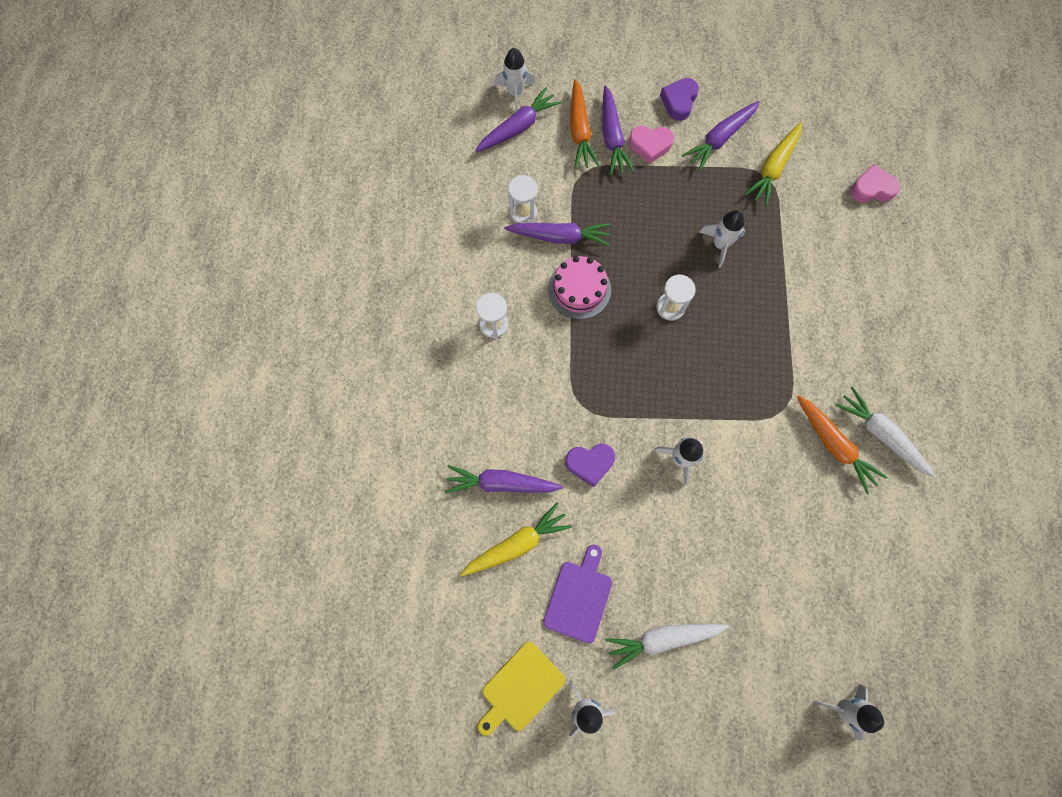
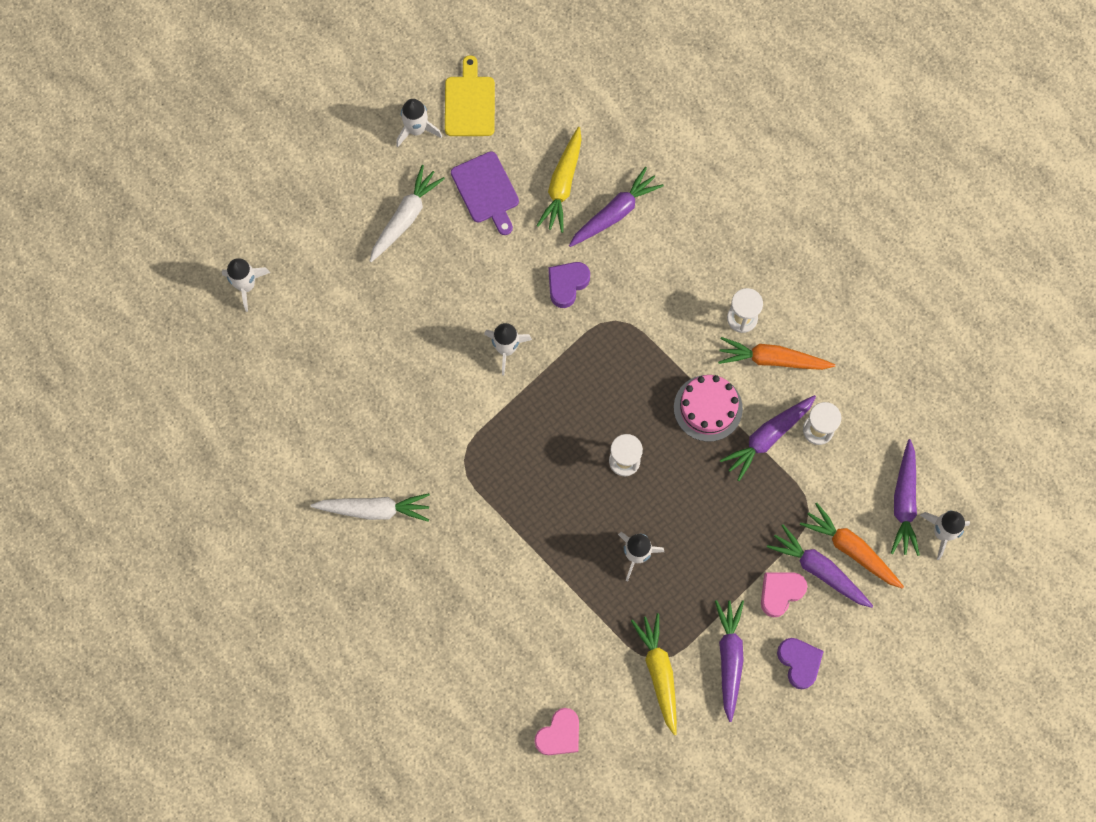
camera: 135 degrees right, 0 degrees up
orange carrot [797,395,888,494] -> orange carrot moved to [718,337,835,370]

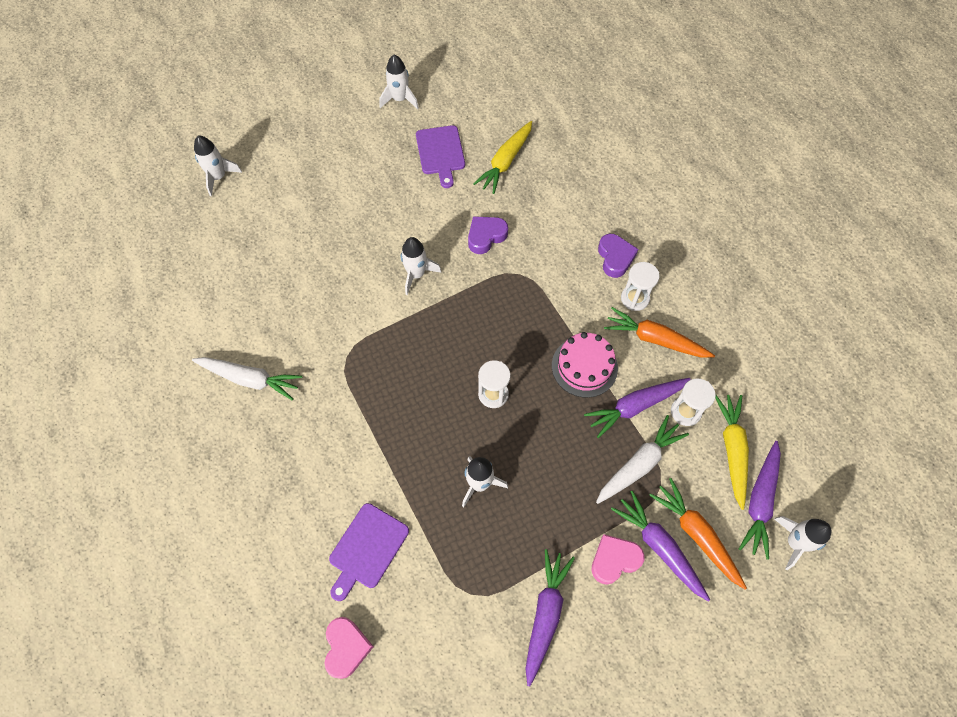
camera: 15 degrees right, 10 degrees down
white carrot [370,165,445,262] -> white carrot moved to [596,415,689,504]
yellow cutting board [445,55,495,136] -> none
pink heart [534,708,579,755] -> pink heart turned 60 degrees counterclockwise [324,617,374,679]
purple carrot [569,167,664,247] -> none
yellow carrot [631,613,677,735] -> yellow carrot moved to [715,395,749,510]
purple heart [777,638,824,689] -> purple heart moved to [598,234,638,278]
none -> purple cutting board [329,503,409,601]

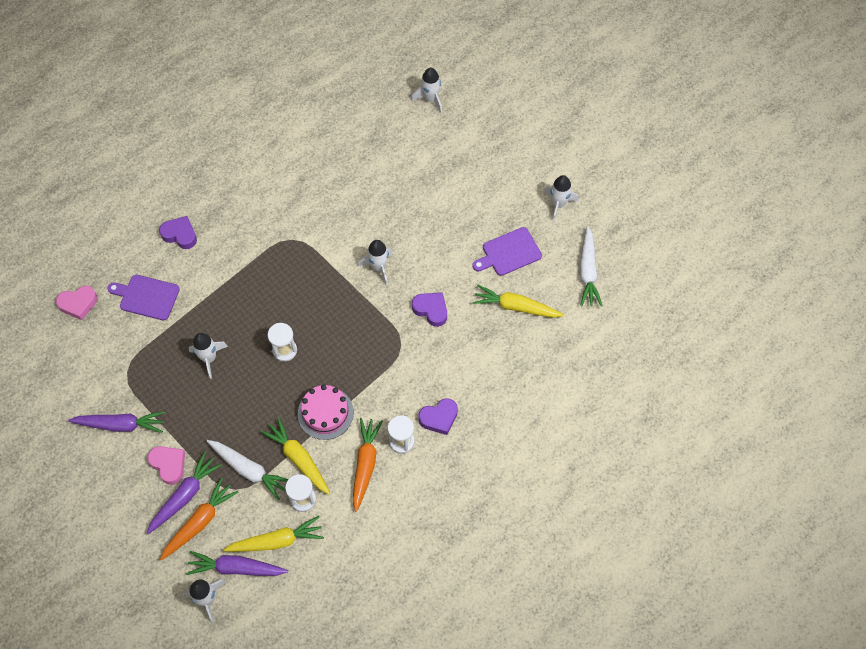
camera: 75 degrees right, 0 degrees up
white carrot [192,357,302,401] -> white carrot moved to [579,226,603,306]
purple carrot [584,378,691,438] -> yellow carrot [260,417,330,495]
none -> purple heart [159,216,197,249]

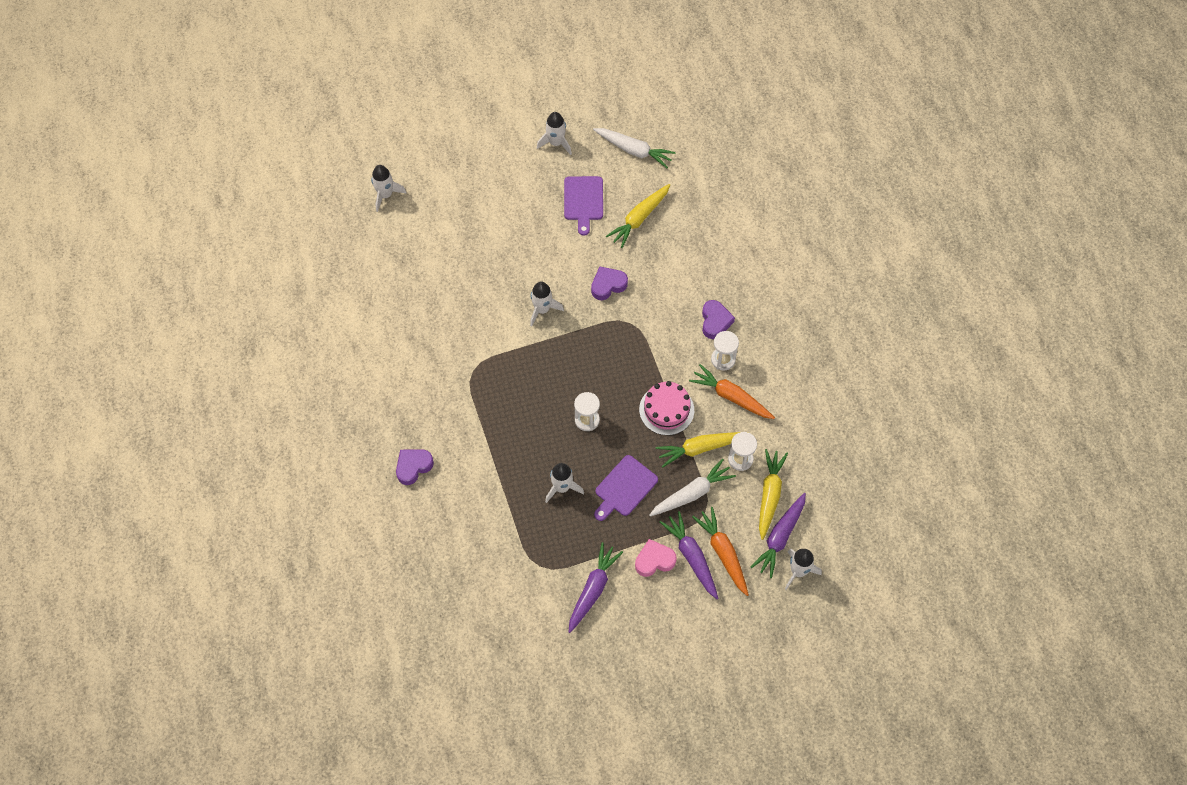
camera: 65 degrees left, 0 degrees up
pink heart [56,286,97,320] -> none
purple cutting board [107,275,180,320] -> purple cutting board moved to [594,455,658,521]

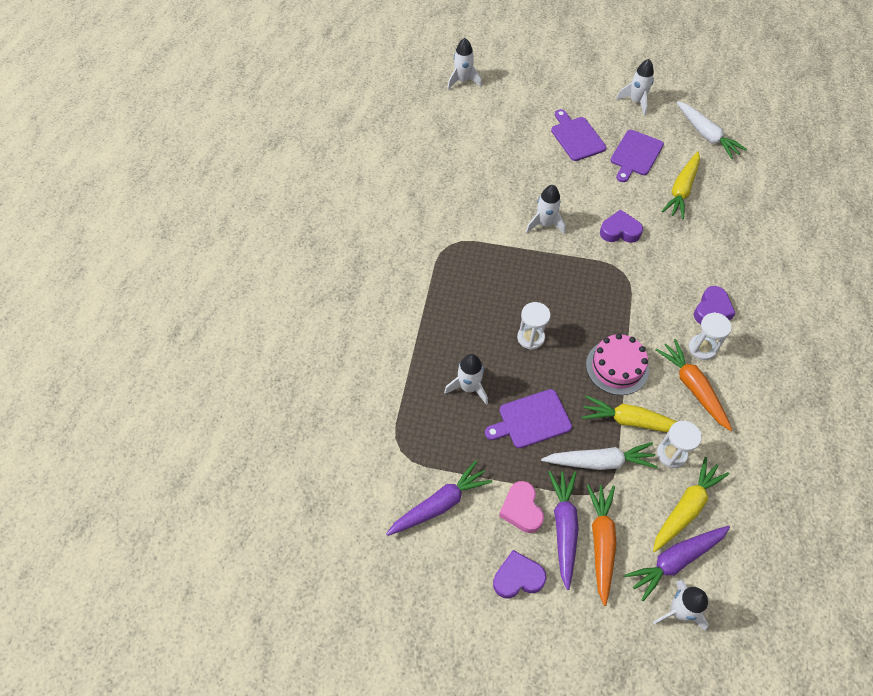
camera: 30 degrees right, 5 degrees down
purple heart [396,449,434,485] -> purple heart moved to [493,550,547,598]
yellow carrot [606,184,670,248] -> yellow carrot turned 45 degrees counterclockwise [661,151,700,219]
pink heart [635,539,677,577] -> pink heart turned 120 degrees counterclockwise [499,481,544,533]
none -> purple cutting board [551,109,606,161]

